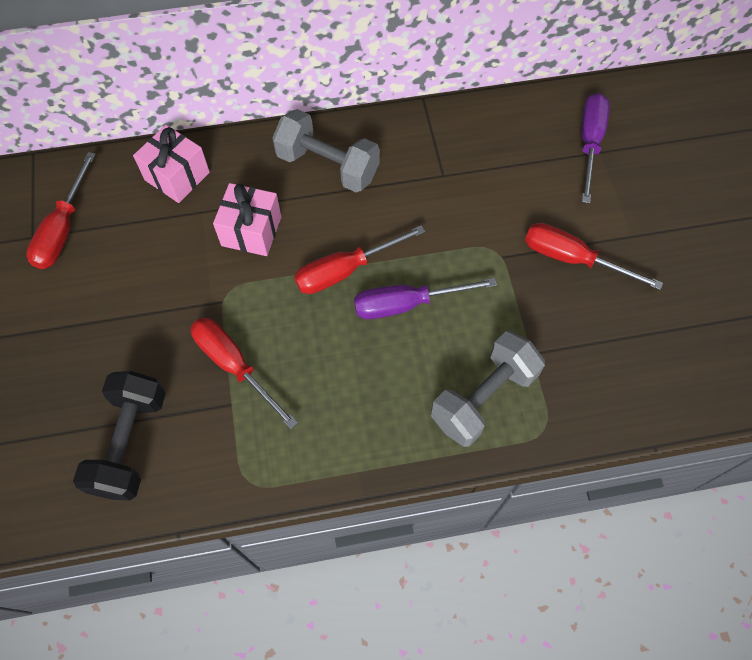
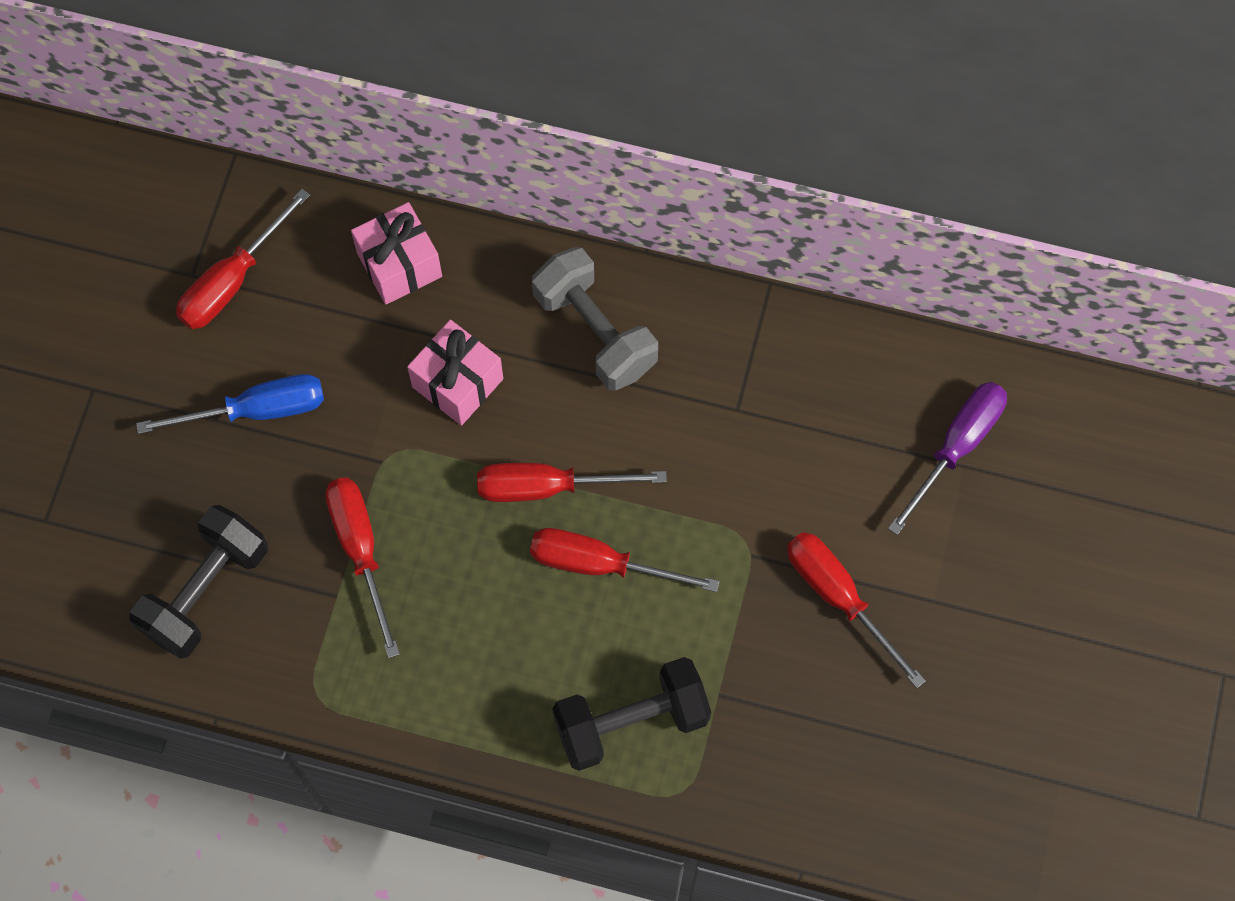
camera: 25 degrees right, 5 degrees up
purple screwdriver [354,278,497,319] -> red screwdriver [530,528,720,592]
grey dumbbell [431,331,545,447] -> black dumbbell [552,657,711,771]
none -> blue screwdriver [136,374,324,434]

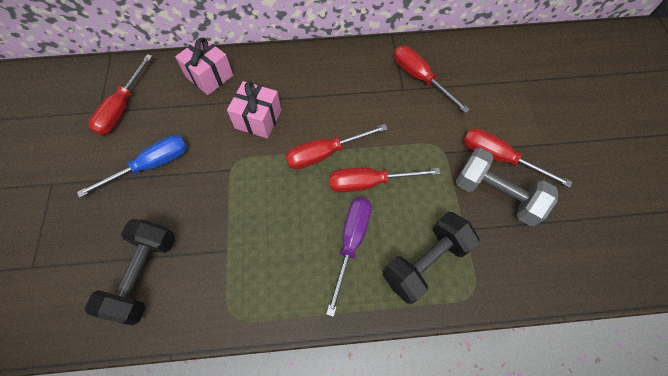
camera: 20 degrees left, 5 degrees down
red screwdriver [325,477,400,658] -> red screwdriver moved to [394,46,470,113]
grey dumbbell [532,247,658,391] -> grey dumbbell moved to [456,148,558,226]
purple screwdriver [888,382,1007,535] -> purple screwdriver moved to [326,197,372,317]

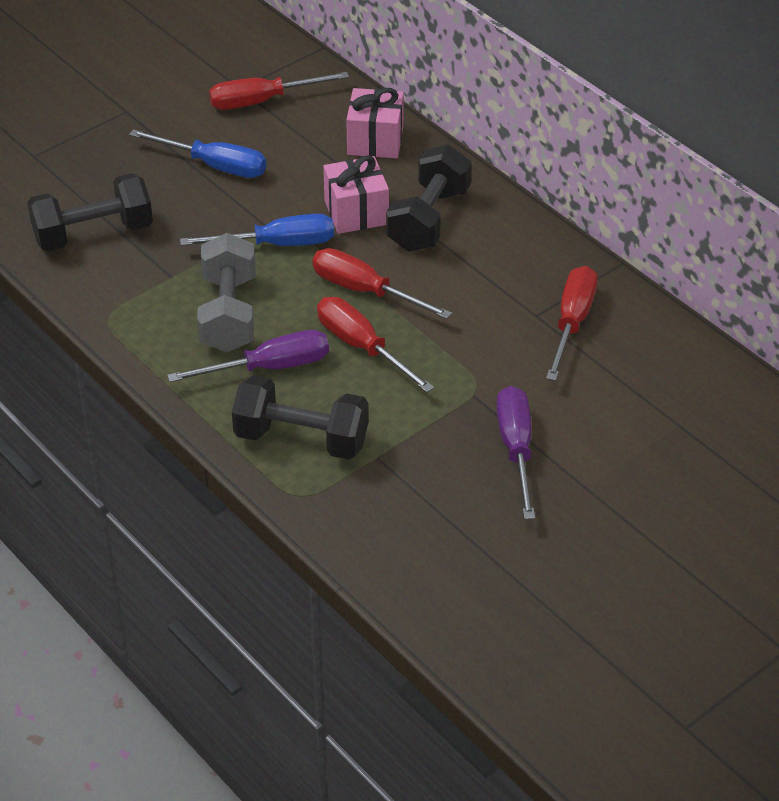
camera: 55 degrees right, 20 degrees down
grey dumbbell [456,148,558,226] -> grey dumbbell moved to [197,233,256,353]
red screwdriver [464,128,572,188] -> purple screwdriver [496,386,535,519]
none -> blue screwdriver [180,214,334,246]
none -> black dumbbell [386,144,472,252]

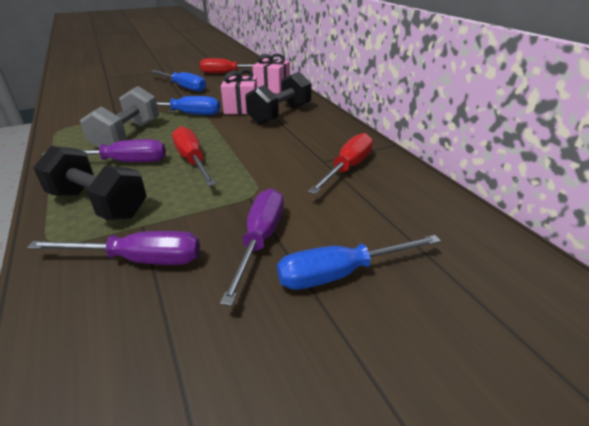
camera: 15 degrees right, 10 degrees down
black dumbbell [27,173,153,251] -> none
red screwdriver [312,248,452,319] -> none
none -> purple screwdriver [27,231,200,265]
none -> blue screwdriver [277,235,441,290]

